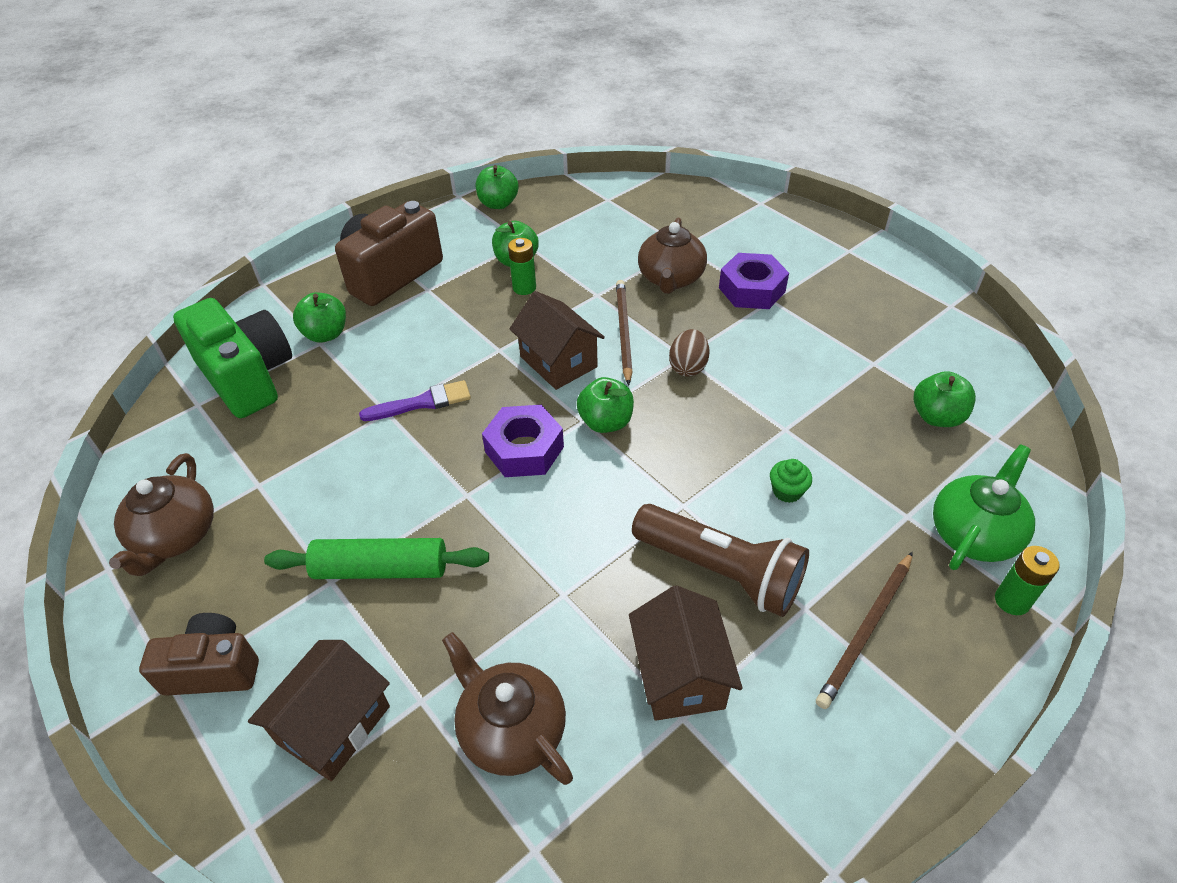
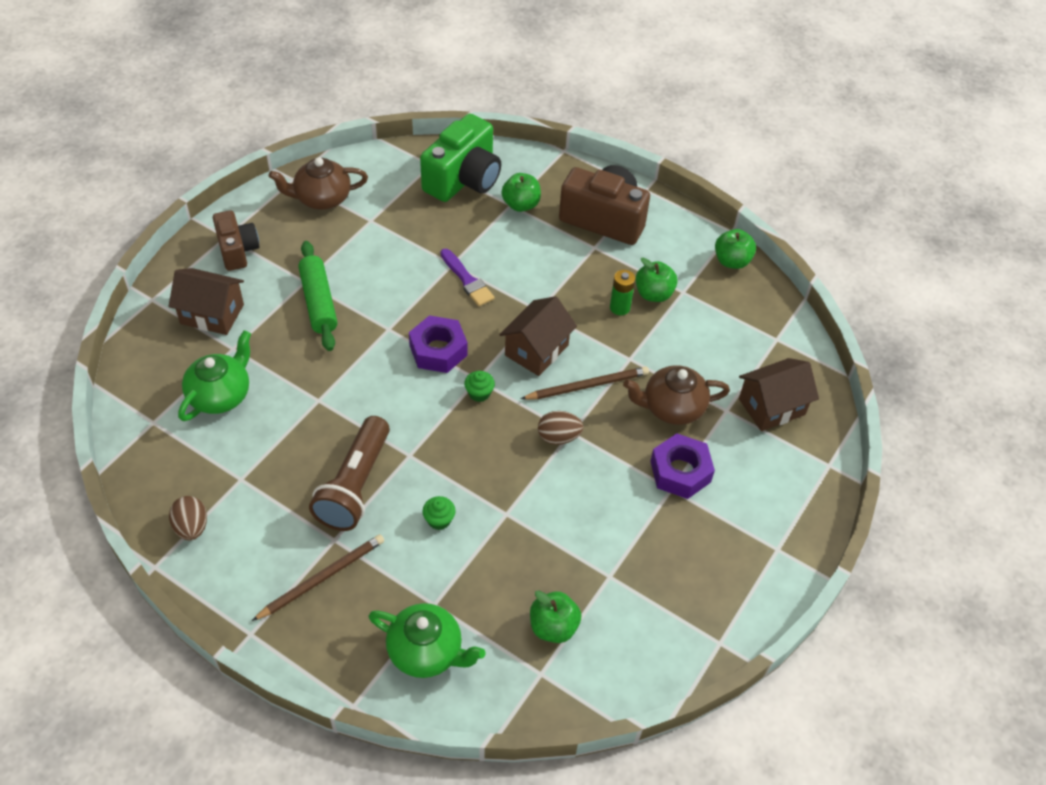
camera: 70 degrees right, 5 degrees up
brown teapot [442,632,573,785] -> green teapot [178,330,251,421]
green apple [577,377,634,433] -> green cupcake [464,371,495,402]
brown house [629,585,743,721] -> brown house moved to [739,358,819,431]
brown pencil [816,552,913,709] -> brown pencil turned 120 degrees clockwise [252,534,384,621]
green battery [995,546,1060,615] -> none
none -> brown egg [169,496,207,541]

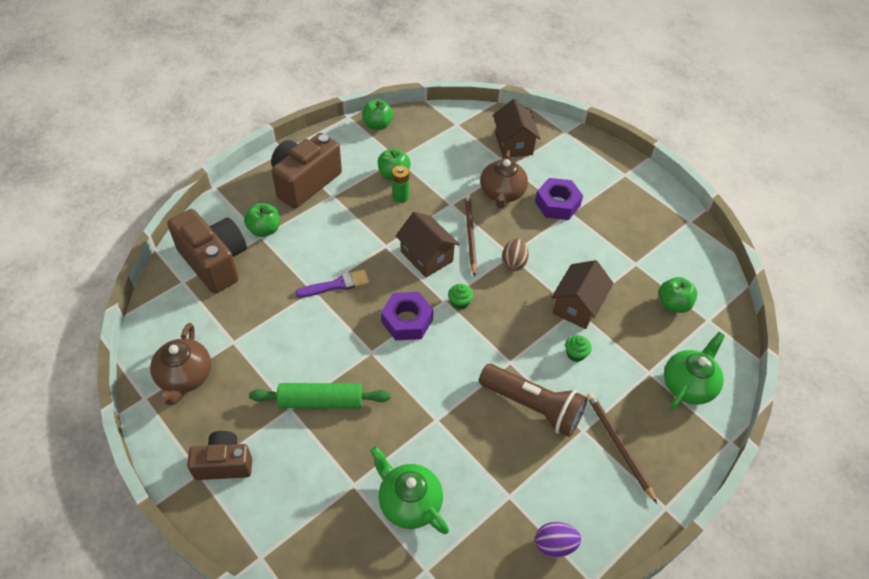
camera: 75 degrees left, 0 degrees up
brown house [168,268,244,335] -> brown house moved to [551,260,614,329]
brown egg [169,496,207,541] -> purple egg [535,522,581,558]
green camera [420,114,501,202] -> brown camera [167,209,247,294]

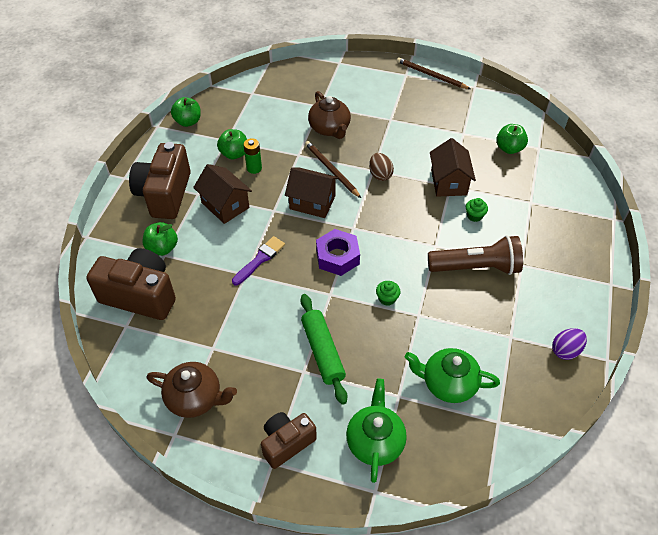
camera: 30 degrees left, 0 degrees up
brown teapot [150,323,211,405] -> brown teapot turned 45 degrees counterclockwise [146,362,237,418]
green rolling pin [249,383,390,408] -> green rolling pin turned 75 degrees counterclockwise [300,294,347,405]
green cupcake [448,284,473,310] -> green cupcake moved to [376,281,400,306]
brown house [493,99,541,158] -> brown house moved to [193,164,252,224]
purple nut [535,178,583,220] -> none
brown pencil [587,393,657,503] -> brown pencil moved to [397,57,471,89]
green teapot [664,332,725,410] -> green teapot moved to [346,378,407,483]

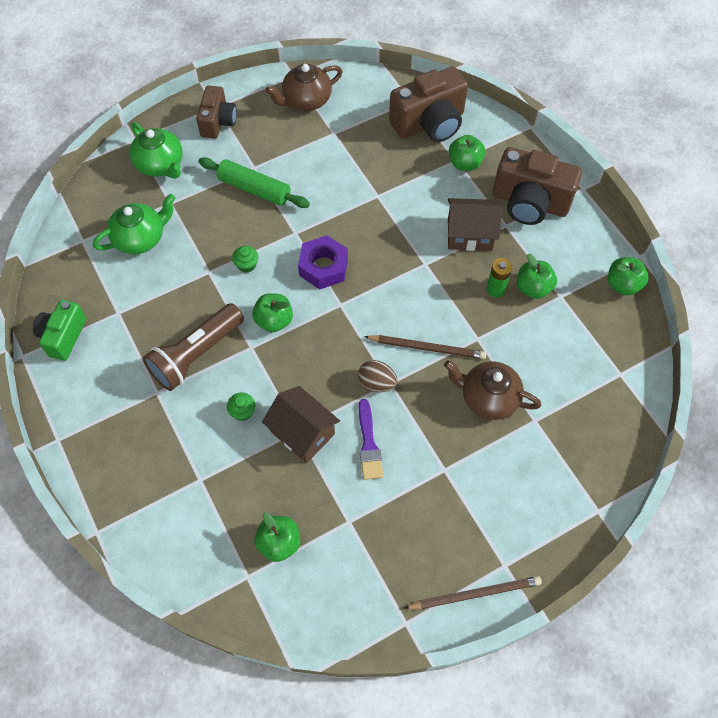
camera: 135 degrees right, 10 degrees up
brown camera [129,142,191,219] -> brown camera turned 150 degrees clockwise [493,147,582,225]
purple brush [232,236,285,285] -> purple brush moved to [359,399,383,480]
brown house [285,167,339,218] -> none
purple egg [552,328,587,360] -> green camera [33,300,86,361]
none -> green apple [252,293,293,333]

